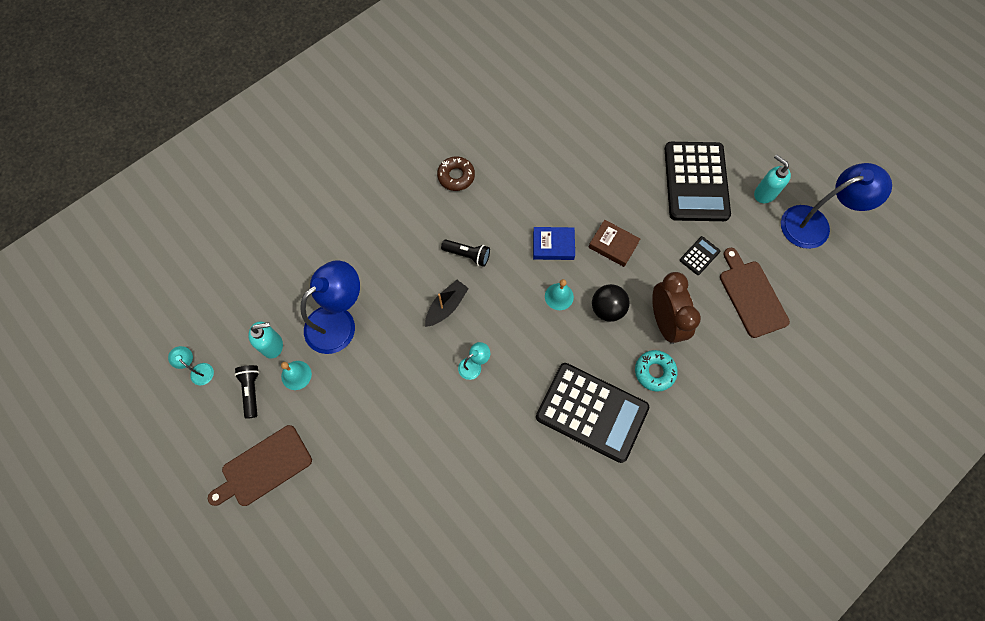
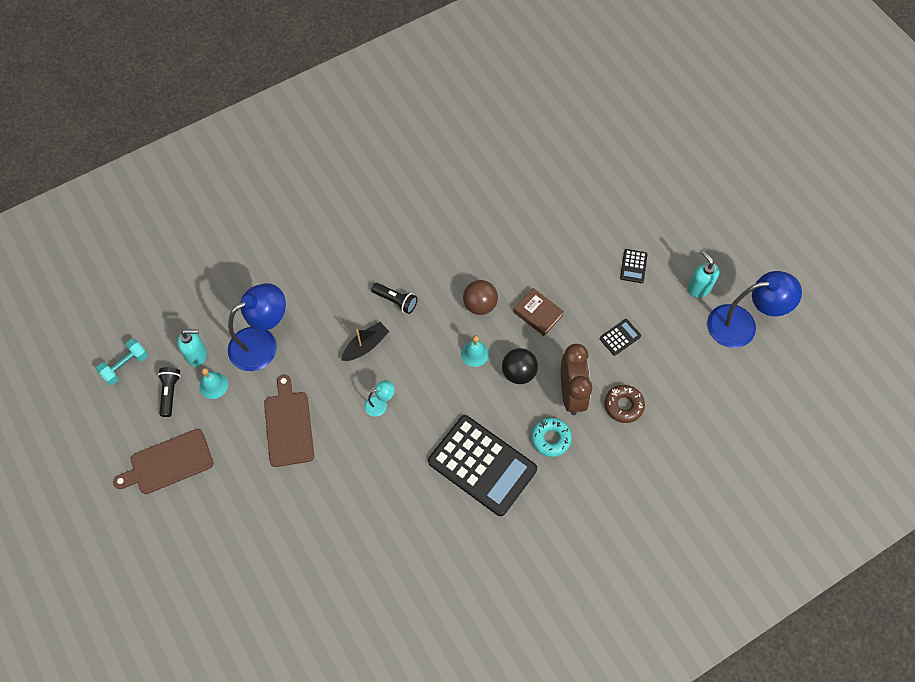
camera: 10 degrees right, 5 degrees down
turquoise lamp [168,346,214,385] -> turquoise dumbbell [96,339,148,385]
brown donut [437,156,475,191] -> brown donut moved to [605,385,645,423]
blue book [533,227,575,260] -> brown ball [463,280,498,315]
black calculator [665,142,731,221] -> black calculator [620,249,648,283], size x0.40
brown cutting board [720,248,790,338] -> brown cutting board moved to [264,375,314,467]

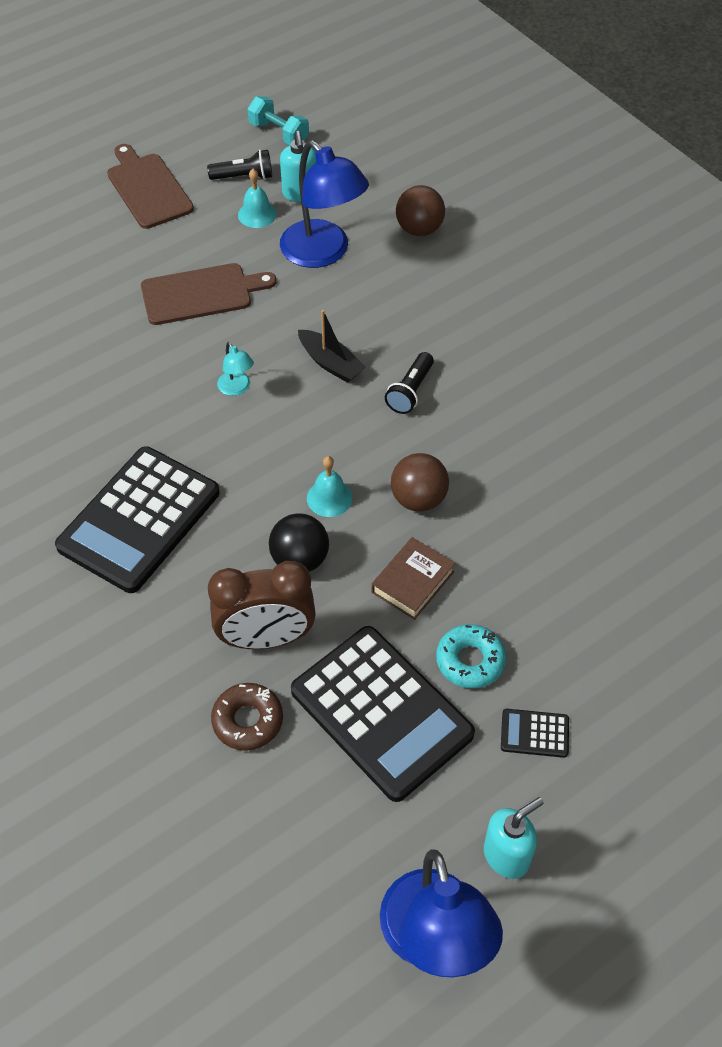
camera: 85 degrees right, 10 degrees down
turquoise donut [531,417,572,457] -> turquoise donut moved to [436,624,506,688]
black calculator [600,319,641,356] -> black calculator [291,626,475,802], size x2.47
none -> brown ball [396,185,445,236]

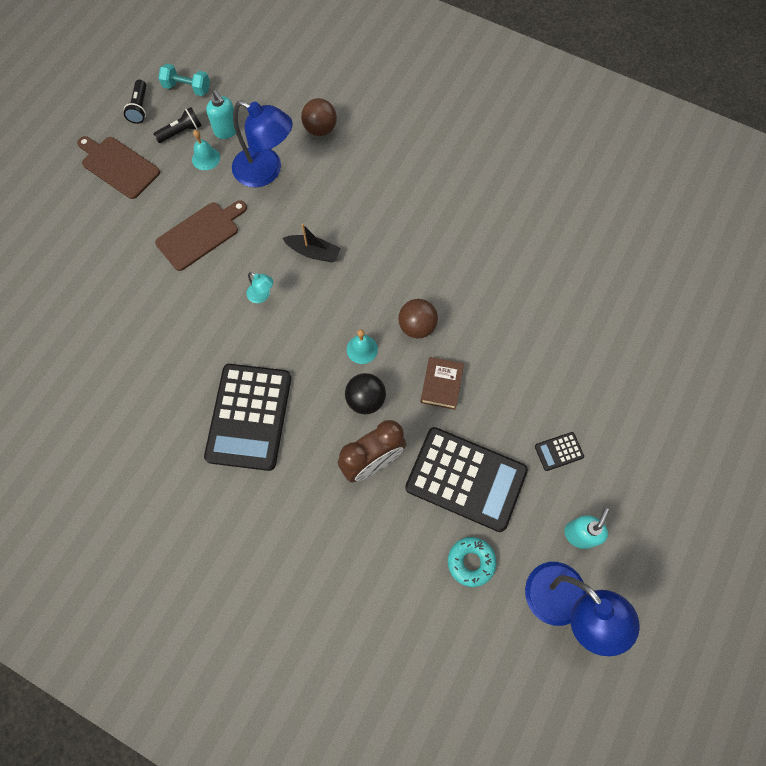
camera: 25 degrees left, 15 degrees up
brown donut [211,683,283,751] -> none
black flashlight [385,352,434,414] -> black flashlight moved to [124,80,146,124]
turquoise donut [436,624,506,688] -> turquoise donut moved to [448,537,496,587]

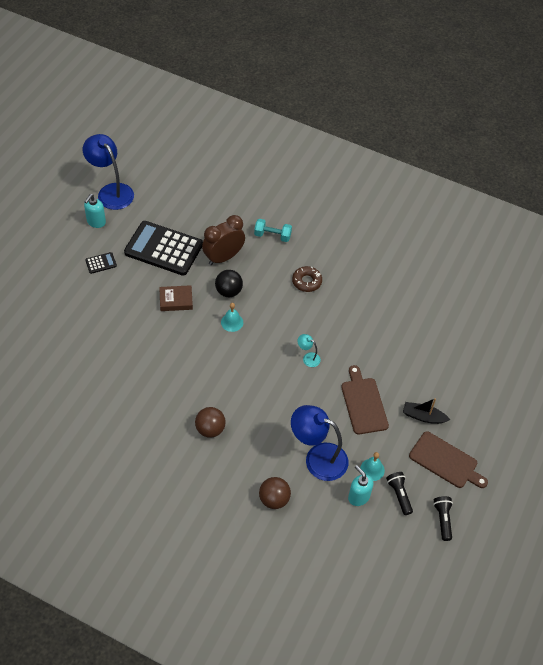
camera: 175 degrees right, 15 degrees down
black flashlight [153,107,202,143] -> black flashlight turned 105 degrees clockwise [386,472,413,515]
brown cutting board [155,200,247,271] -> brown cutting board turned 120 degrees clockwise [341,365,389,435]
turquoise dumbbell [158,64,210,96] -> turquoise dumbbell moved to [254,219,292,242]
black calculator [204,364,291,471] -> brown donut [292,266,322,292]
black boat [283,224,341,262] -> black boat moved to [403,398,450,424]
brown ball [398,299,438,338] -> brown ball moved to [195,407,226,438]
brown book [420,357,464,410] -> brown book turned 75 degrees clockwise [159,285,193,311]
turquoise donut [448,537,496,587] -> none

